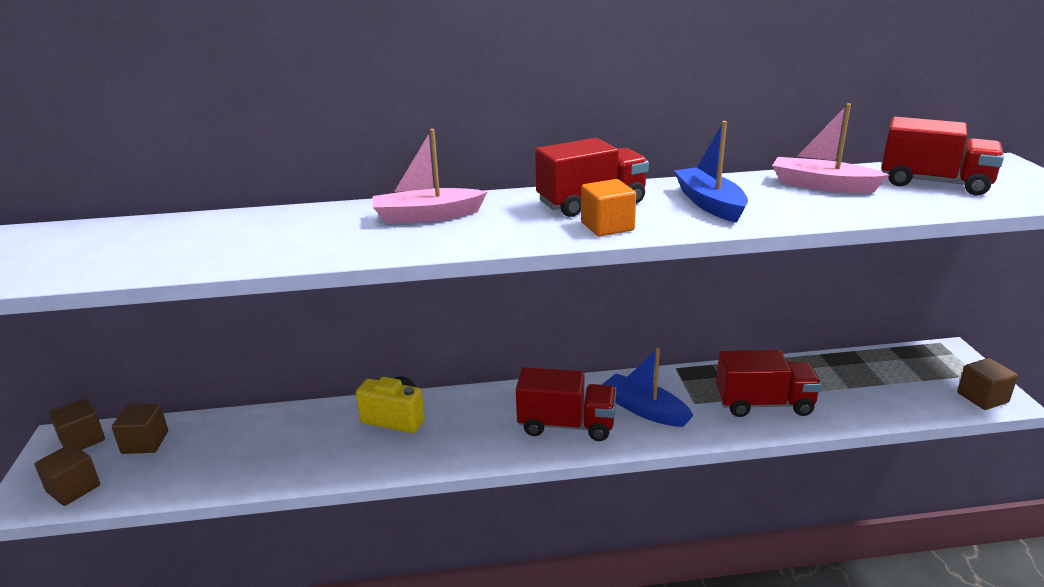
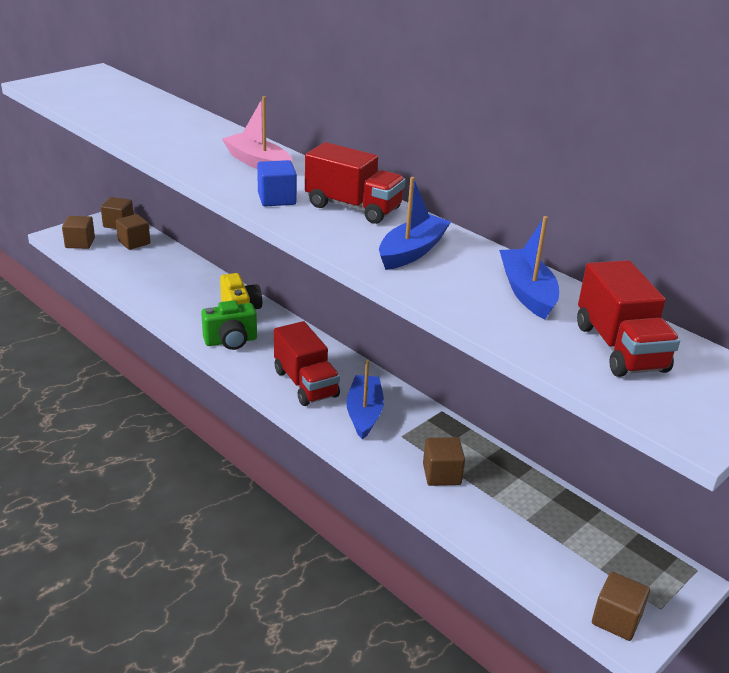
camera: 50 degrees right, 5 degrees up
orange cube [581,179,636,236] -> none
red truck [716,350,822,417] -> brown cube [423,437,465,486]
pink boat [772,103,889,193] -> blue boat [499,216,559,319]
none -> green camera [201,300,257,350]
none -> blue cube [257,160,297,206]

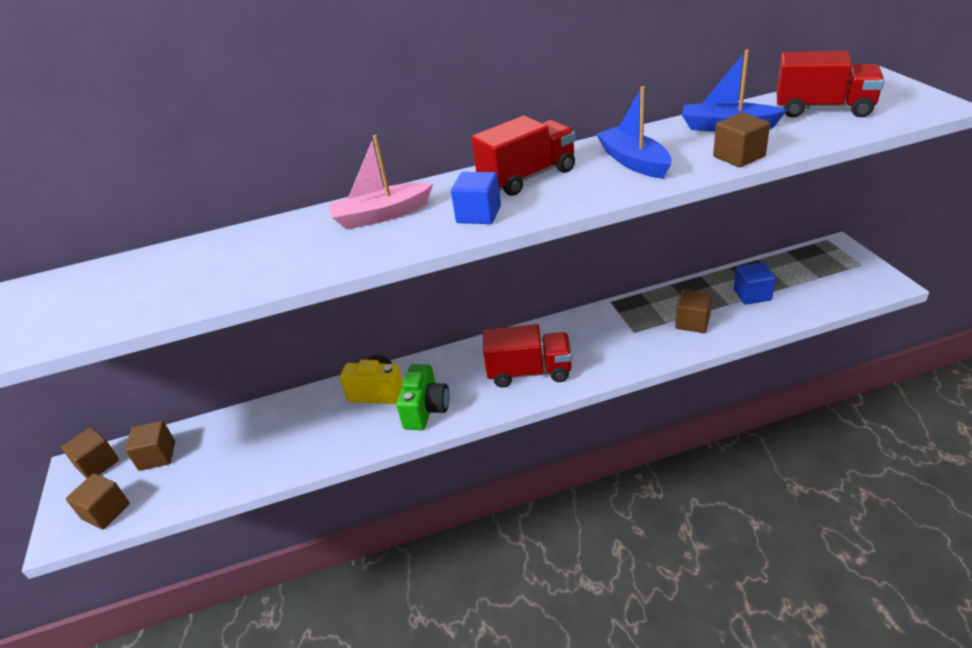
camera: 55 degrees left, 5 degrees up
blue boat [346,360,384,440] -> none
brown cube [592,572,650,641] -> brown cube moved to [713,113,770,167]
none -> blue cube [734,262,776,305]

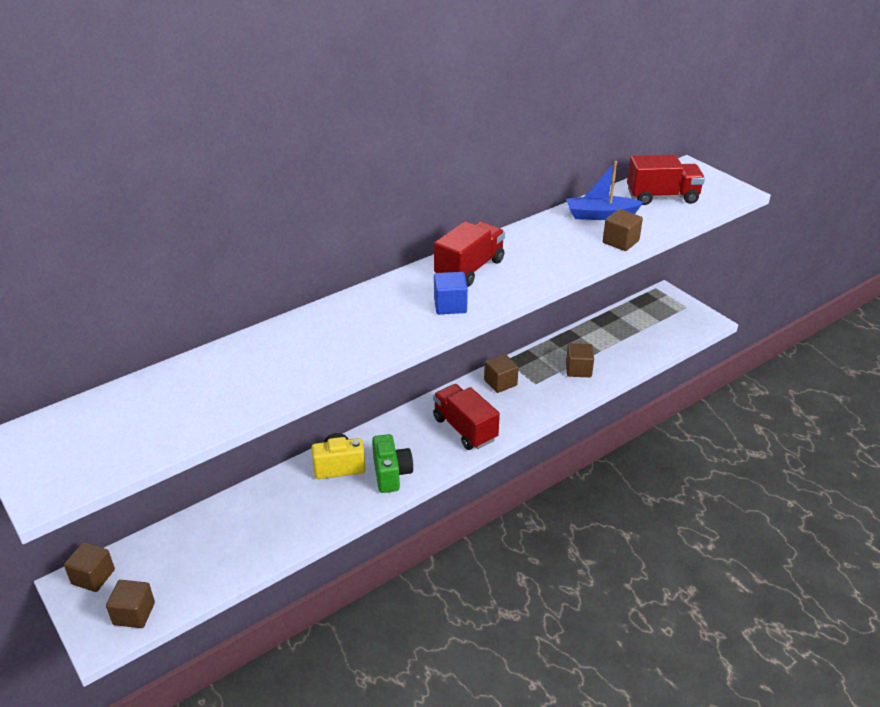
camera: 25 degrees left, 0 degrees up
brown cube [125,421,175,471] -> brown cube moved to [484,354,519,393]
pink boat [328,135,433,230] -> none
red truck [483,324,572,388] -> red truck turned 105 degrees counterclockwise [433,384,500,450]
blue boat [596,86,672,179] -> none
blue cube [734,262,776,305] -> none

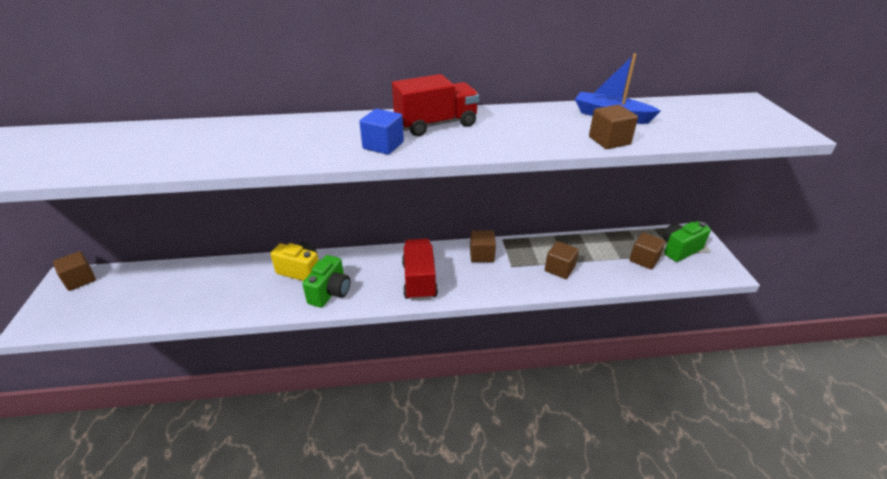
camera: 30 degrees right, 0 degrees up
brown cube [106,580,155,628] -> brown cube moved to [629,232,665,270]
red truck [627,154,705,205] -> none
none -> green camera [663,221,711,262]

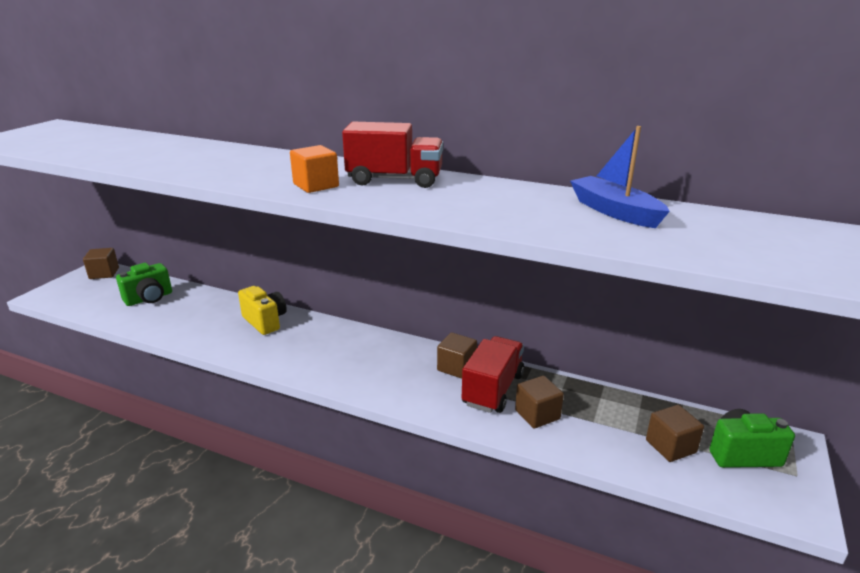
camera: 30 degrees right, 10 degrees down
green camera [302,255,350,308] -> green camera moved to [116,263,172,306]
blue cube [360,109,404,155] -> orange cube [290,145,339,193]
red truck [402,238,438,301] -> red truck moved to [462,336,524,413]
brown cube [589,105,638,149] -> none

